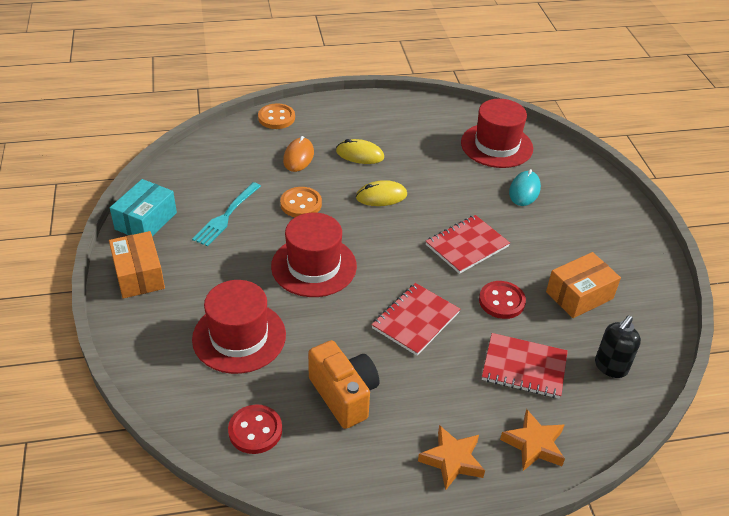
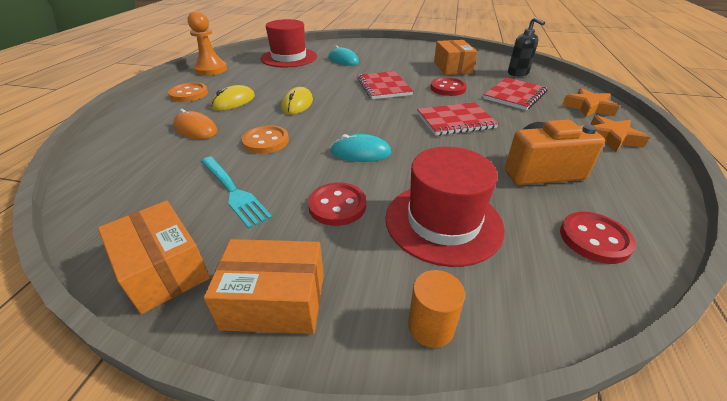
camera: 65 degrees left, 5 degrees down
turquoise box [110,179,177,236] -> orange box [98,200,210,314]
orange button [258,103,295,129] -> orange button moved to [168,83,208,102]
red hat [271,213,357,297] -> turquoise mouse [330,134,392,162]
red notebook [371,283,460,356] -> red notebook turned 75 degrees counterclockwise [417,102,499,135]
none -> orange pawn [188,11,227,75]
none -> red button [308,183,366,226]
none -> orange cylinder [408,270,465,348]

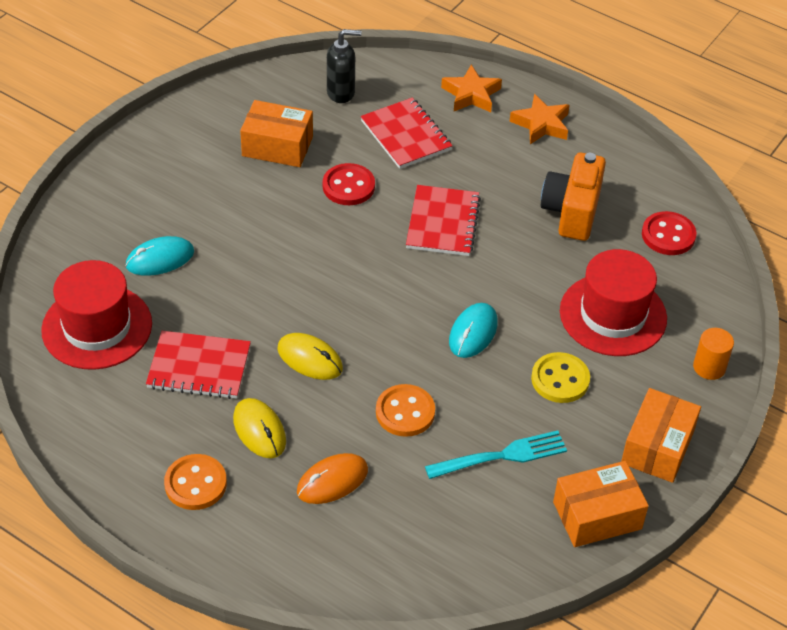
camera: 70 degrees left, 10 degrees up
orange pawn [188,11,227,75] -> none
red button [308,183,366,226] -> yellow button [531,352,590,403]
red notebook [357,71,413,99] -> red notebook moved to [146,331,251,399]

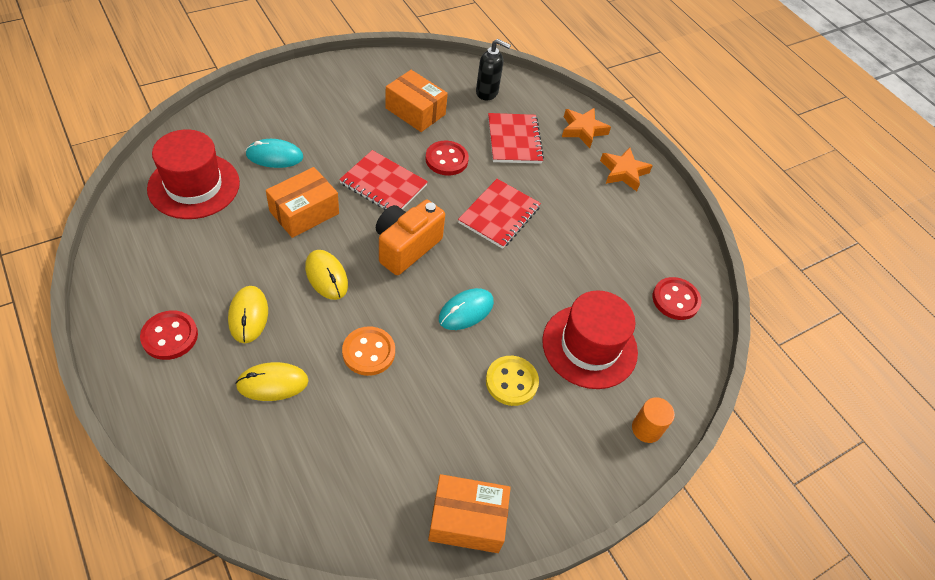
camera: 20 degrees right, 5 degrees up
red notebook [146,331,251,399] -> red notebook moved to [339,150,428,210]
orange button [164,454,227,510] -> red button [140,311,198,360]
orange mouse [297,453,368,504] -> yellow mouse [235,362,309,401]
turquoise fork [425,430,567,479] -> none
orange camera [541,153,606,241] -> orange camera moved to [376,200,445,275]
orange box [621,388,701,483] -> orange box moved to [266,167,339,238]

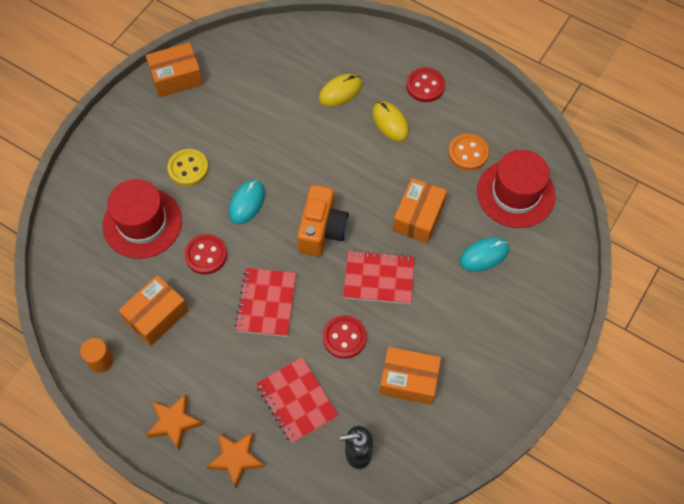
camera: 160 degrees right, 10 degrees up
yellow mouse [305,250,348,300] -> none
orange button [342,326,395,376] -> orange button moved to [448,133,489,171]
orange cylinder [632,397,675,443] -> orange cylinder moved to [80,338,113,373]
red button [653,277,702,320] -> red button moved to [184,234,227,275]
none -> orange box [119,275,189,346]

